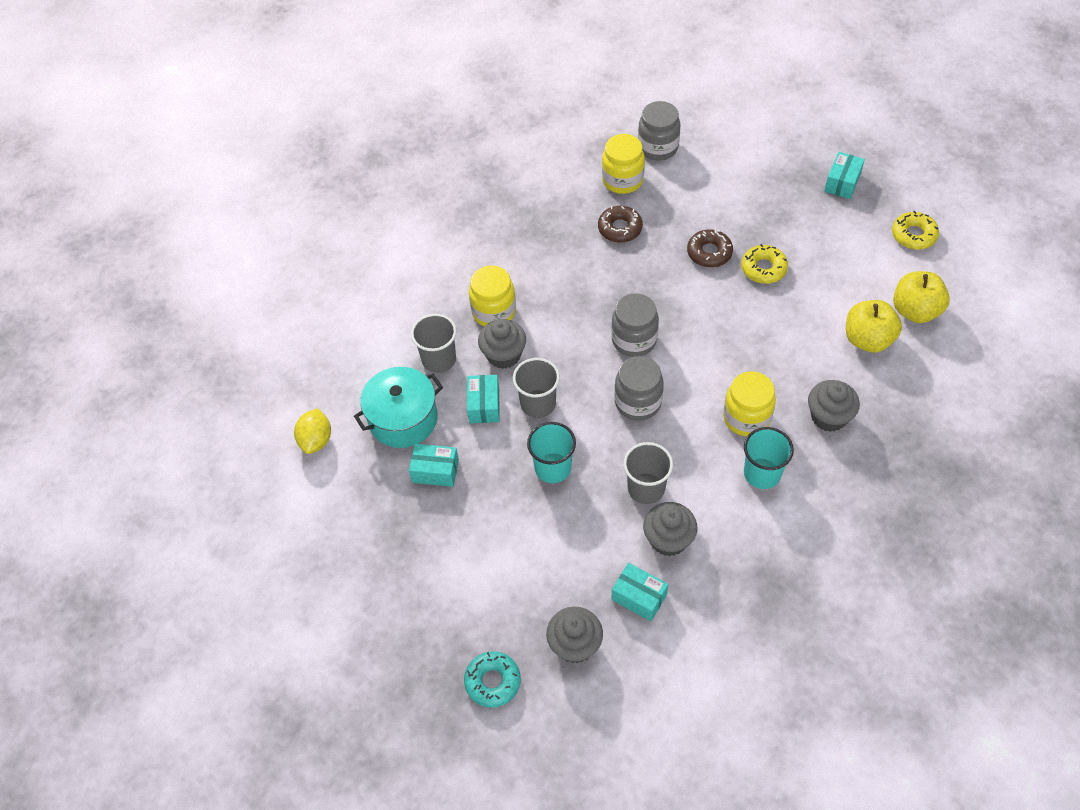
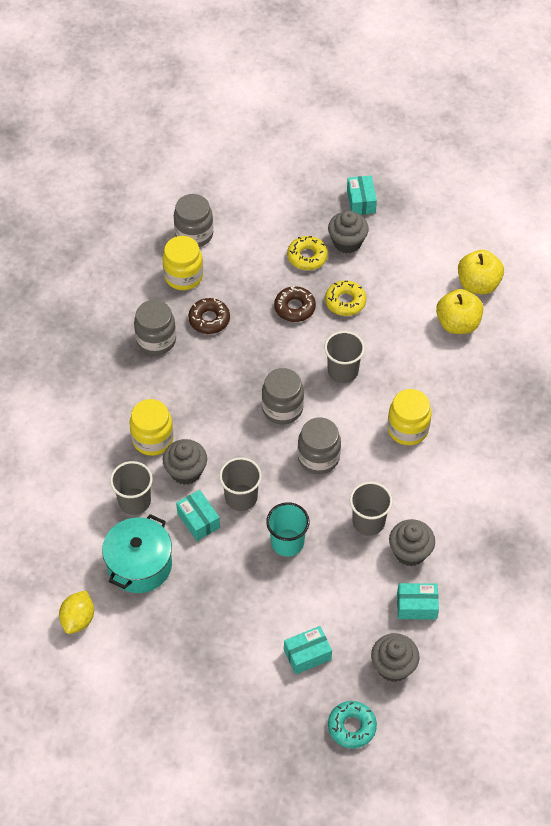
camera: 35 degrees left, 0 degrees up
yellow lemon [294,408,331,454] -> yellow lemon turned 45 degrees clockwise [59,591,94,634]
turquoise box [409,444,459,487] -> turquoise box moved to [284,626,332,674]
turquoise cup [744,427,794,489] -> none
grey cupcake [808,380,860,432] -> grey cupcake moved to [328,211,369,253]
yellow donut [892,211,939,250] -> yellow donut moved to [287,236,328,270]
none -> grey jar [134,300,176,355]
none -> grey cup [325,331,365,383]

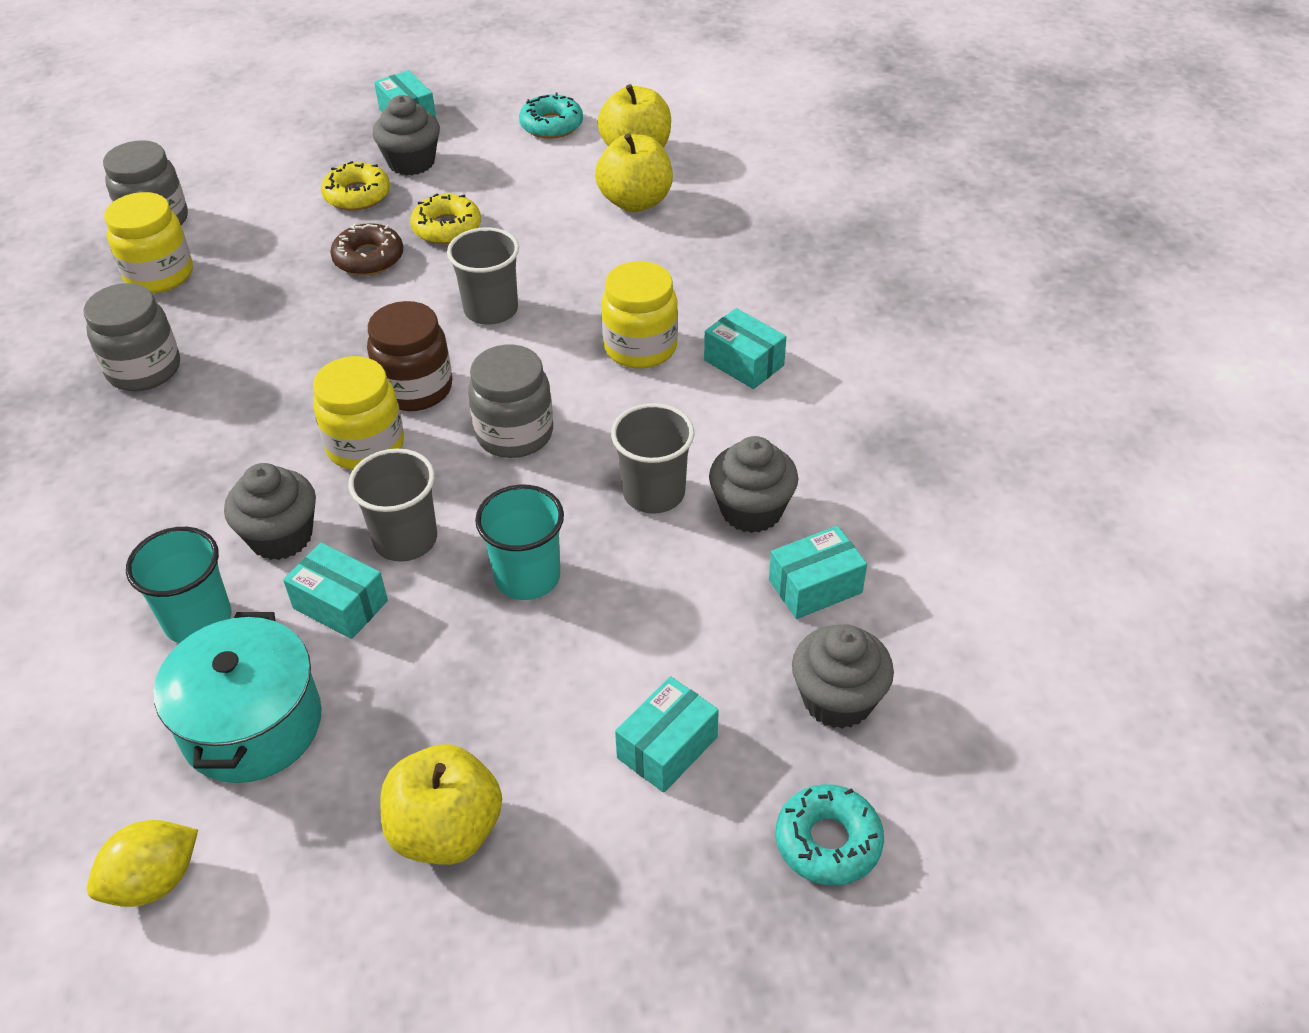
camera: 25 degrees left, 10 degrees down
yellow lemon [59,591,94,634] -> yellow lemon turned 60 degrees clockwise [87,820,198,907]
grey cup [110,461,153,515] -> turquoise cup [126,527,232,643]
yellow jar [129,399,174,456] -> yellow jar moved to [313,356,404,470]
brown donut [188,298,230,334] -> none
grey jar [262,368,304,424] -> brown jar [367,301,452,411]
none -> yellow apple [381,744,502,865]
none -> turquoise donut [519,93,583,139]
none -> turquoise box [704,308,786,389]

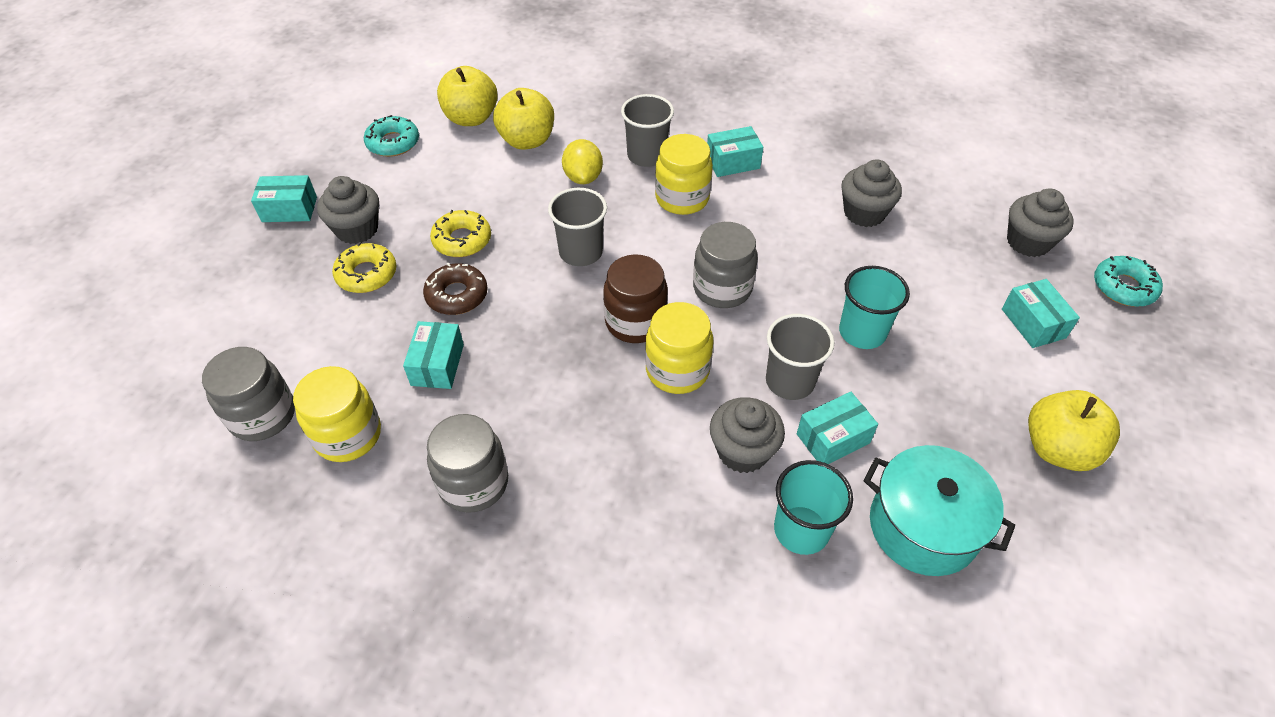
camera: 60 degrees left, 5 degrees up
yellow lemon [87,820,198,907] -> yellow lemon moved to [562,139,603,184]
grey cup [611,403,694,514] -> grey cup moved to [621,94,674,167]
turquoise box [769,526,867,619] -> turquoise box moved to [403,321,464,389]

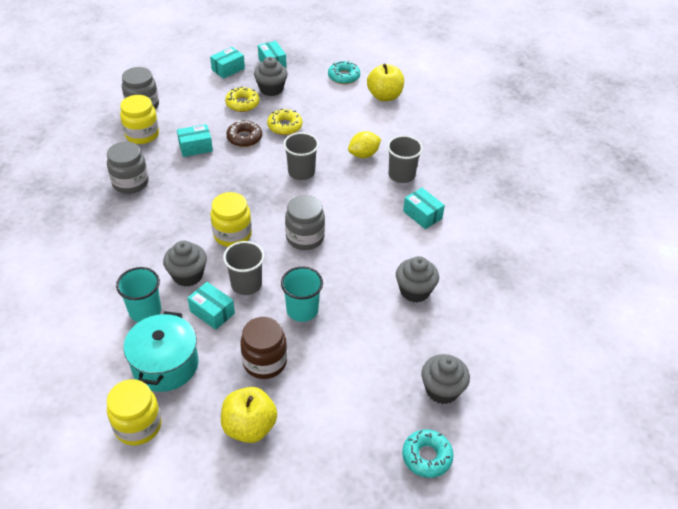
camera: 65 degrees right, 5 degrees down
yellow apple [493,88,554,150] -> none
brown jar [603,254,668,343] -> brown jar moved to [240,317,287,379]
yellow jar [655,134,713,215] -> yellow jar moved to [107,379,162,445]
turquoise box [1002,279,1080,348] -> turquoise box moved to [210,47,245,79]

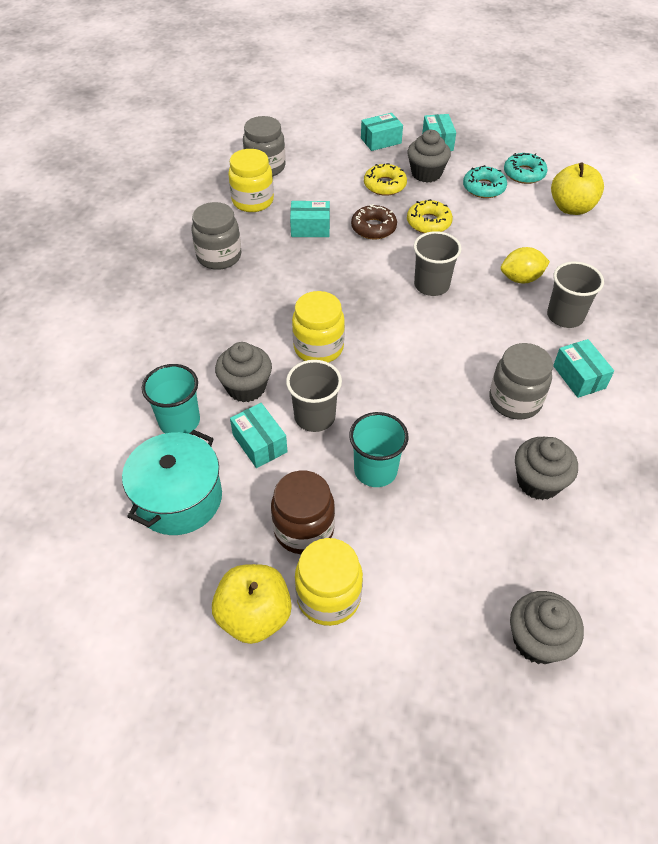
camera: 20 degrees right, 5 degrees up
yellow jar [107,379,162,445] -> yellow jar moved to [295,538,363,626]
grey jar [285,195,325,250] -> grey jar moved to [489,343,553,420]
turquoise donut [402,429,454,478] -> turquoise donut moved to [463,165,507,198]

